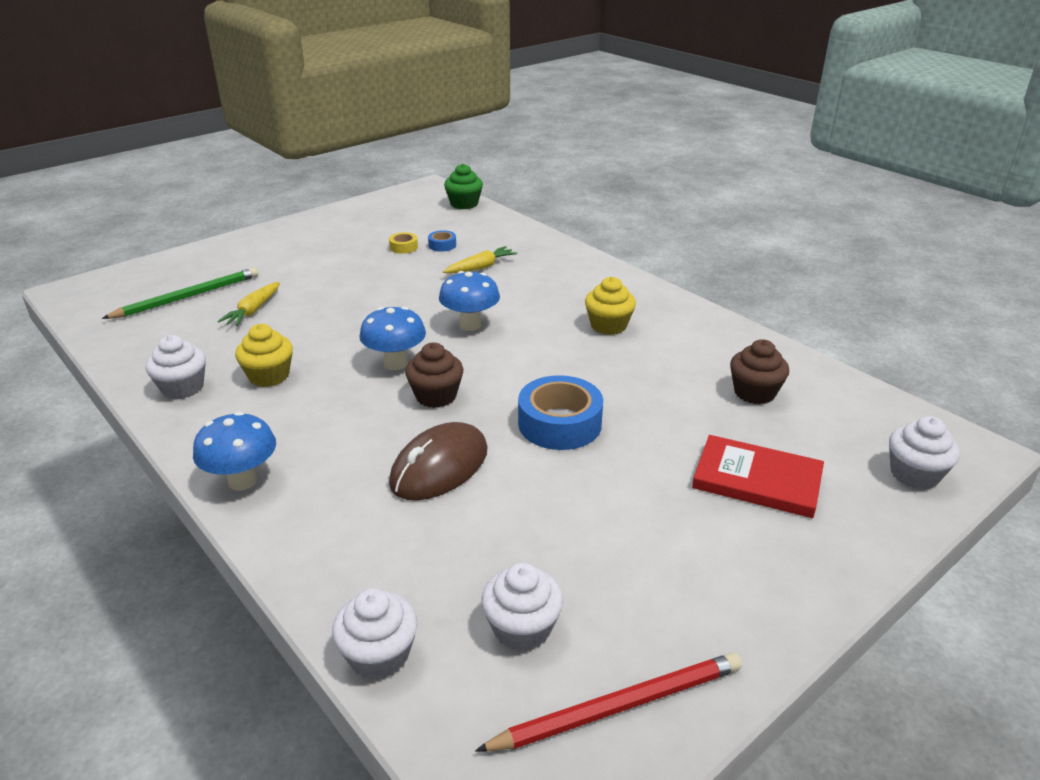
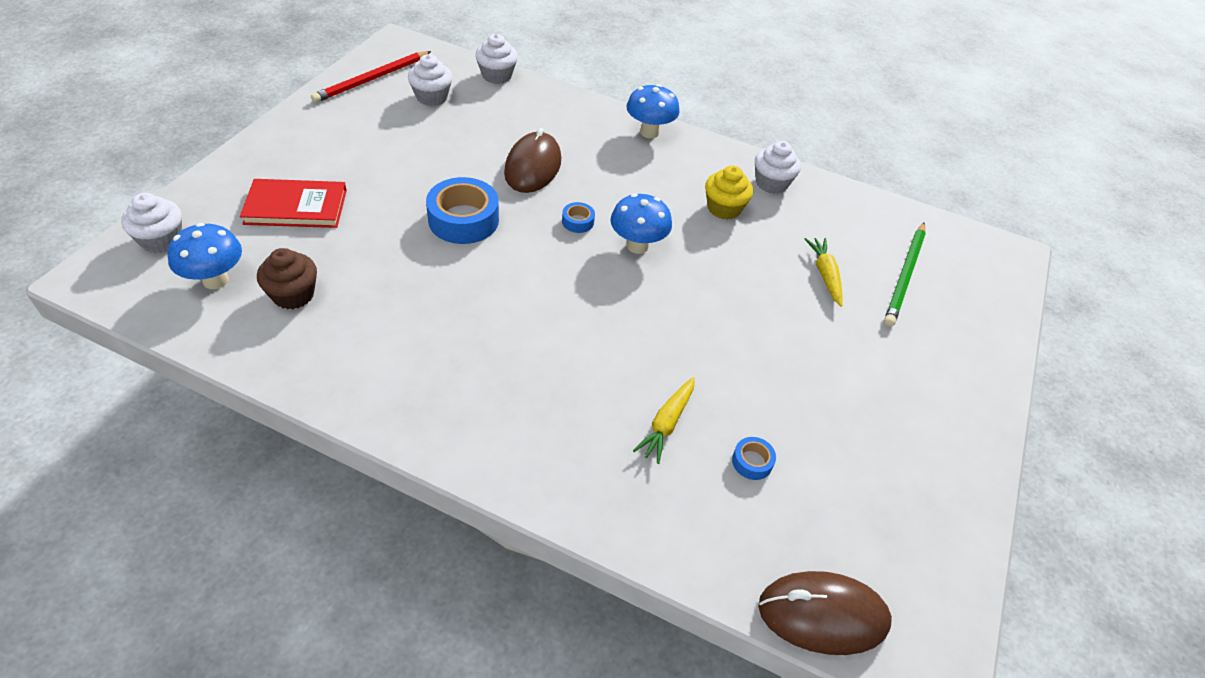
camera: 150 degrees right, 15 degrees up
yellow tape [389,232,418,254] -> none
brown cupcake [405,343,463,408] -> blue tape [562,202,595,233]
blue mushroom [439,271,500,331] -> blue mushroom moved to [167,223,242,289]
green cupcake [444,164,483,209] -> brown mouse [758,571,892,655]
yellow cupcake [585,277,636,335] -> none

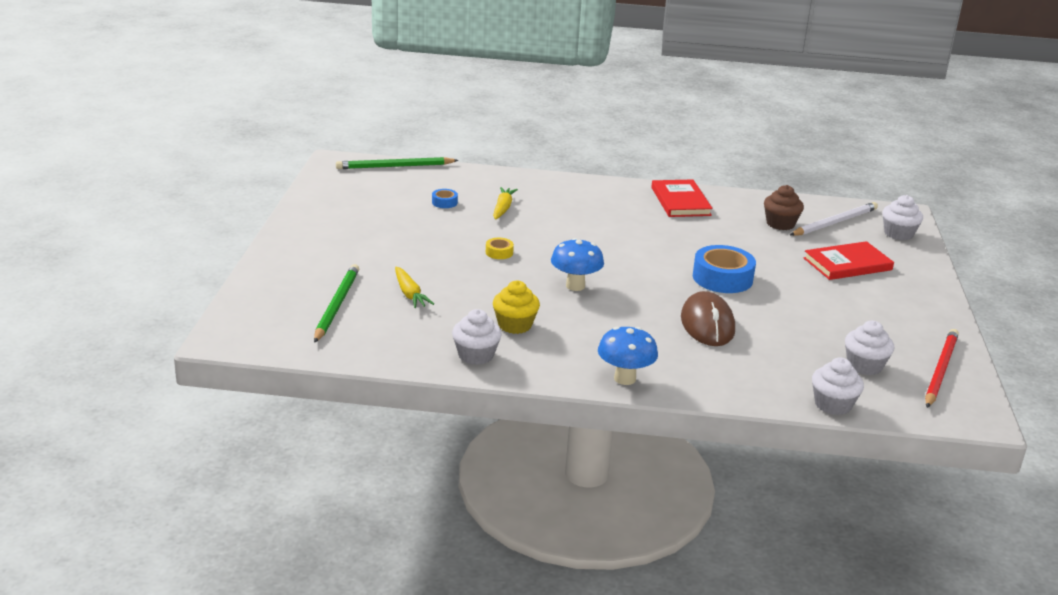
camera: 165 degrees right, 20 degrees down
blue mushroom [167,223,242,289] -> white pencil [790,202,878,236]
blue tape [562,202,595,233] -> none
brown mouse [758,571,892,655] -> green pencil [336,157,459,169]
none -> yellow tape [486,238,514,259]
none -> red book [651,179,713,217]

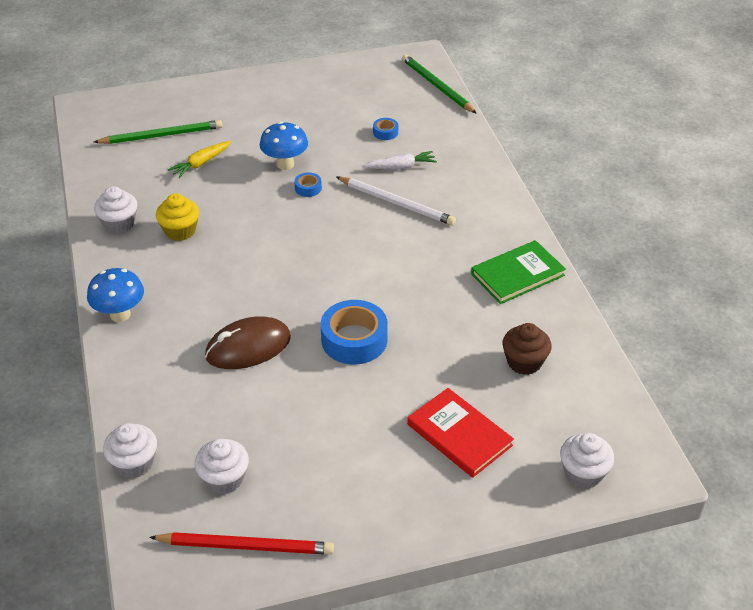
camera: 70 degrees right, 15 degrees up
yellow tape [486,238,514,259] -> blue tape [294,172,322,197]
yellow carrot [493,187,518,220] -> white carrot [362,151,437,169]
blue mushroom [551,238,604,291] -> blue mushroom moved to [260,122,308,170]
red book [651,179,713,217] -> green book [471,240,566,304]
white pencil [790,202,878,236] -> white pencil moved to [336,177,456,225]

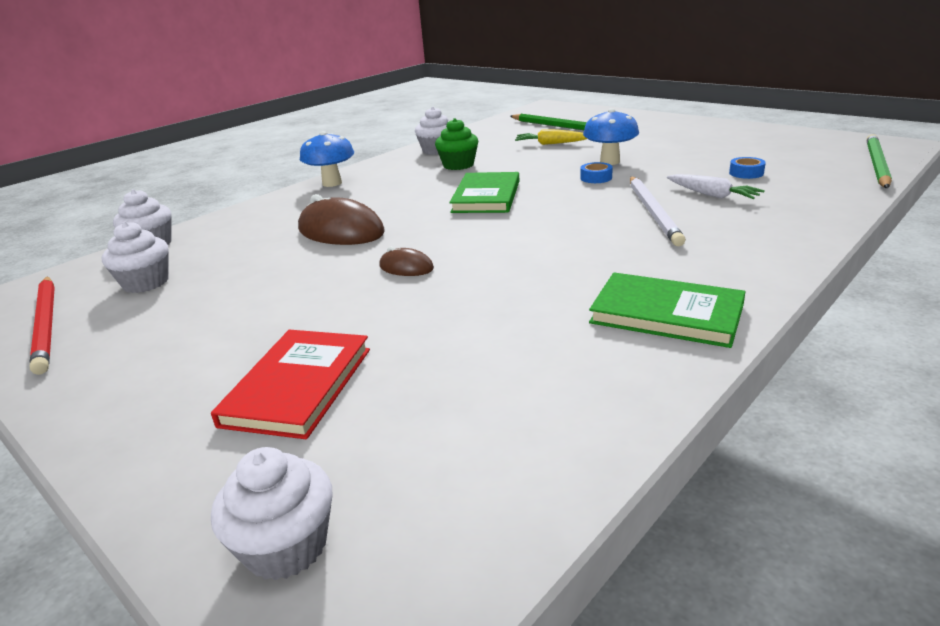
camera: 60 degrees right, 15 degrees down
yellow cupcake [156,193,199,241] -> green cupcake [435,118,478,170]
blue tape [321,300,388,364] -> brown mouse [379,246,434,276]
brown cupcake [503,323,552,375] -> none
none -> green book [449,172,519,213]

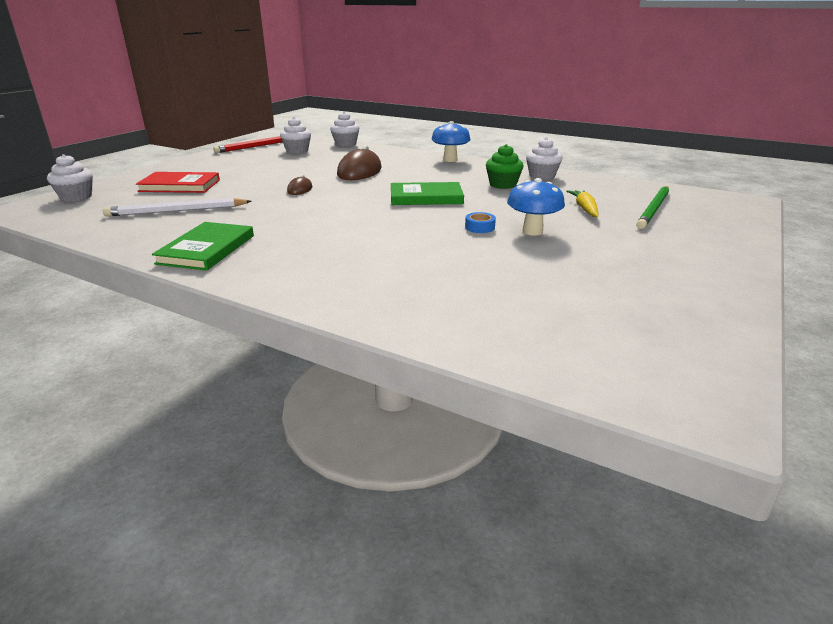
camera: 75 degrees right, 0 degrees up
white pencil [630,177,686,246] -> white pencil moved to [103,198,252,216]
white carrot [667,174,765,199] -> none
blue tape [729,157,766,179] -> none
green pencil [866,134,892,188] -> none

